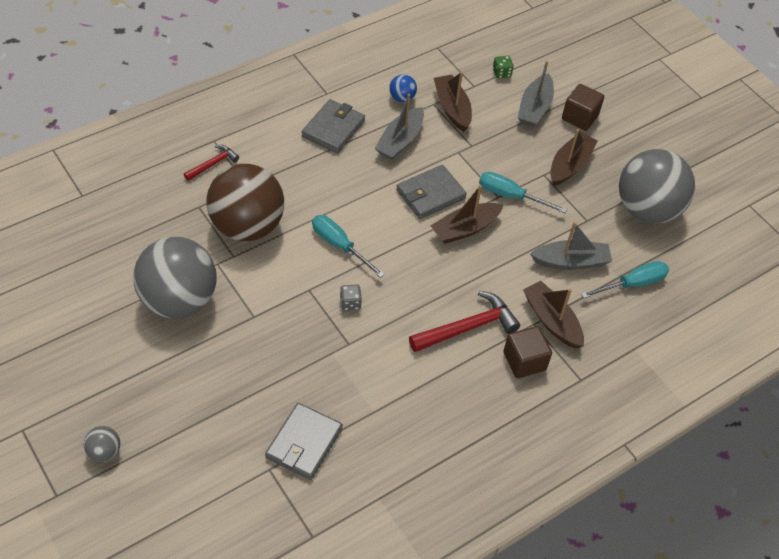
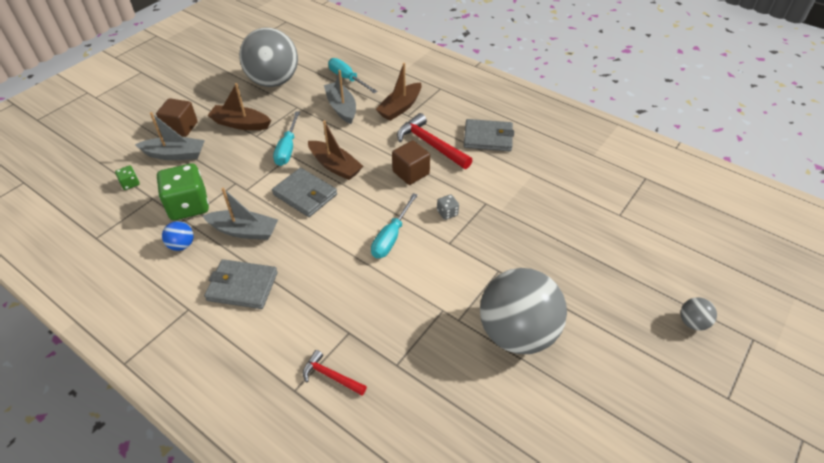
camera: 105 degrees left, 5 degrees down
brown ball [206,164,284,241] -> none
grey wallet [265,403,343,480] -> grey wallet moved to [464,119,514,151]
brown boat [434,72,472,132] -> green dice [157,164,209,220]
brown cube [503,326,552,378] -> brown cube moved to [392,140,430,185]

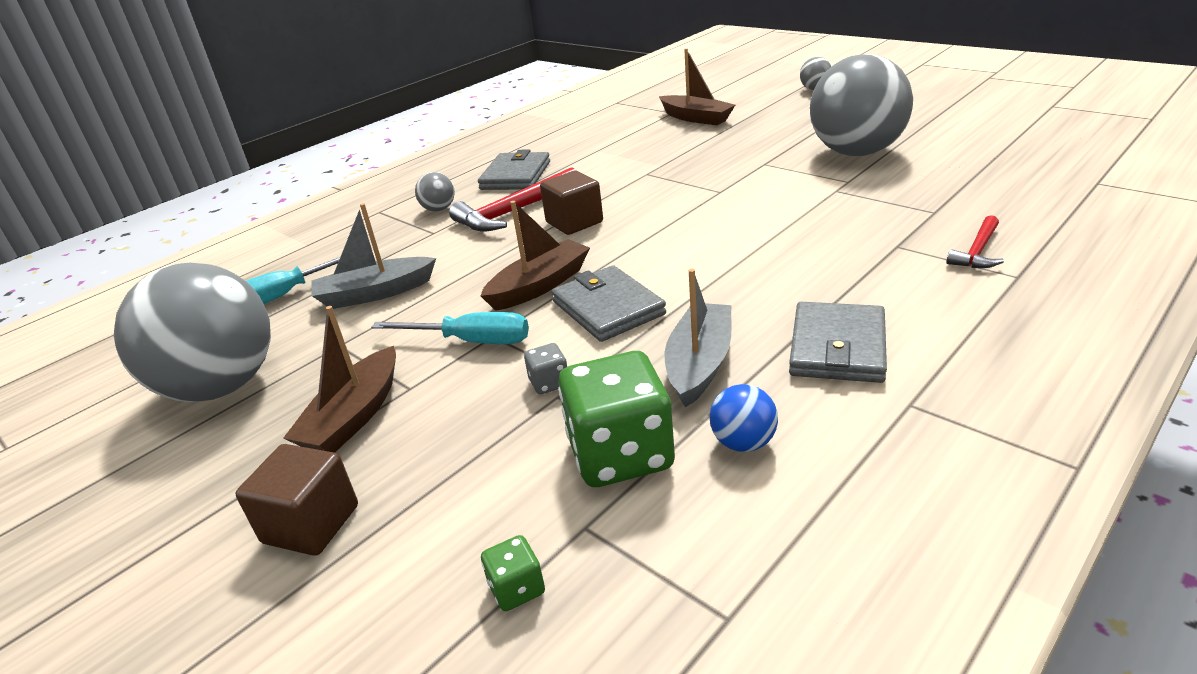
camera: 80 degrees left, 15 degrees down
grey boat [135,112,205,160] -> none
grey wallet [272,168,337,217] -> grey wallet turned 75 degrees counterclockwise [552,265,666,342]
turquoise screwdriver [371,193,418,258] -> none
brown boat [375,63,421,121] -> brown boat moved to [659,48,735,125]
grey dice [437,194,459,220] -> grey dice moved to [524,343,567,394]
none -> grey ball [415,172,455,211]

